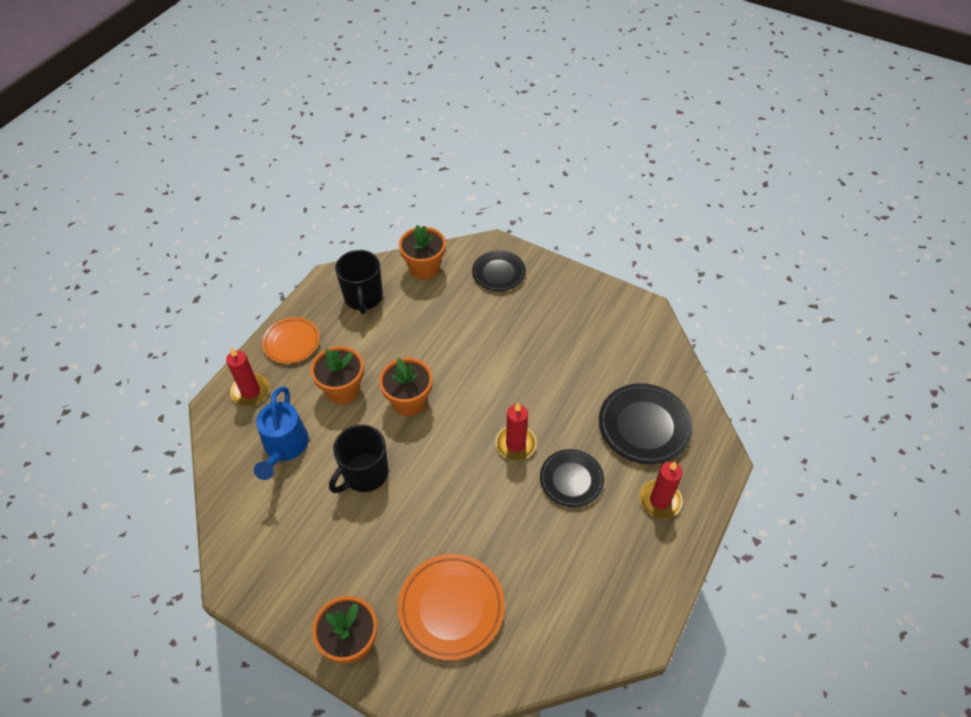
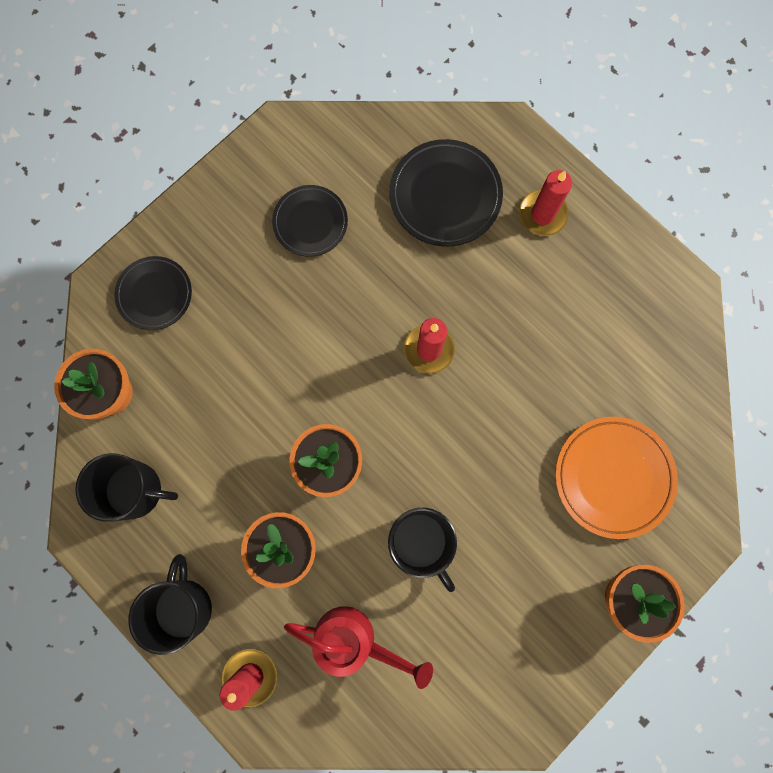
camera: 75 degrees left, 25 degrees up
blue watering can [254,386,309,480] -> red watering can [284,606,433,689]
orange plate [262,317,320,364] -> black mug [129,554,212,655]
black plate [540,449,604,507] -> black plate moved to [272,185,348,257]

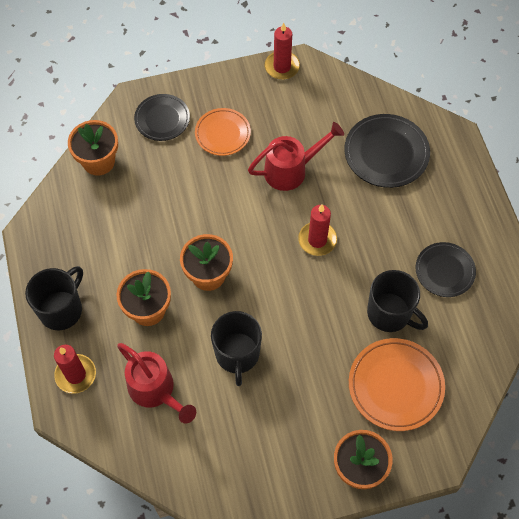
camera: 30 degrees right, 15 degrees down
black mug [75,453,178,522] -> black mug moved to [367,270,428,332]
black plate [272,185,348,257] -> black plate moved to [416,242,476,297]
red candle [519,170,572,236] -> red candle moved to [265,23,300,80]
none -> orange plate [195,108,251,156]
none -> red watering can [248,122,344,191]

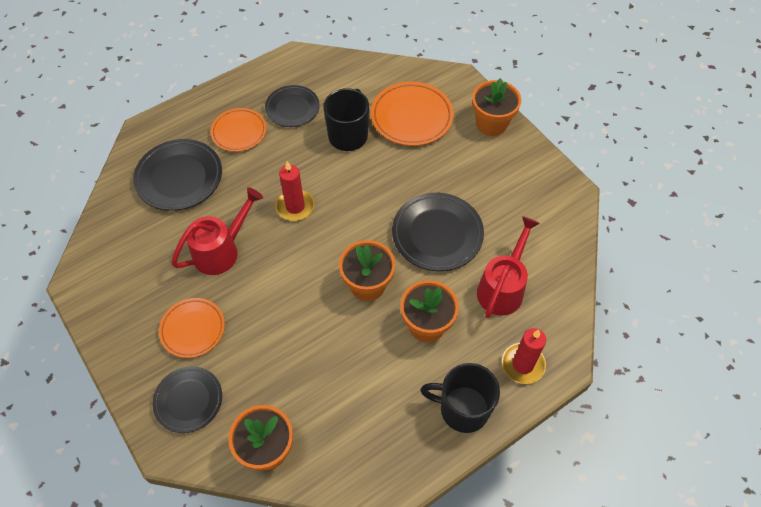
camera: 110 degrees left, 5 degrees down
black mug [211,311,262,386] -> black plate [392,193,484,271]
red watering can [248,122,344,191] -> red watering can turned 90 degrees clockwise [172,188,263,275]
red candle [265,23,300,80] -> none
none -> orange plate [211,108,267,152]

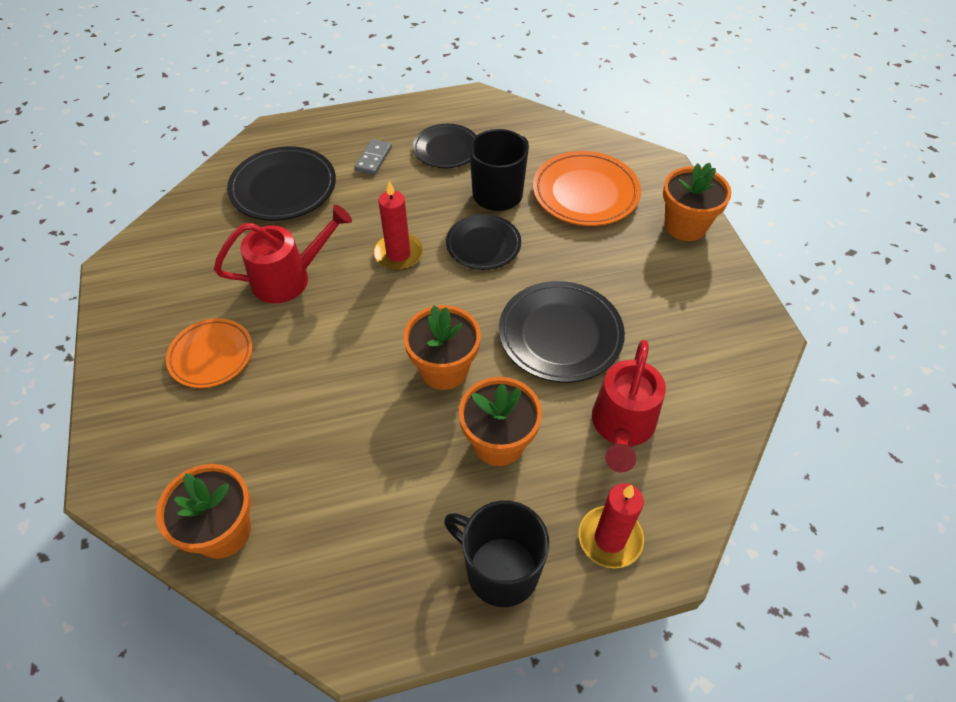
camera: 20 degrees right, 5 degrees down
black plate [152,366,222,433] -> black plate moved to [446,214,521,270]
orange plate [211,108,267,152] -> grey domino [354,139,392,175]
red watering can [477,216,540,318] -> red watering can turned 150 degrees clockwise [592,340,666,473]

